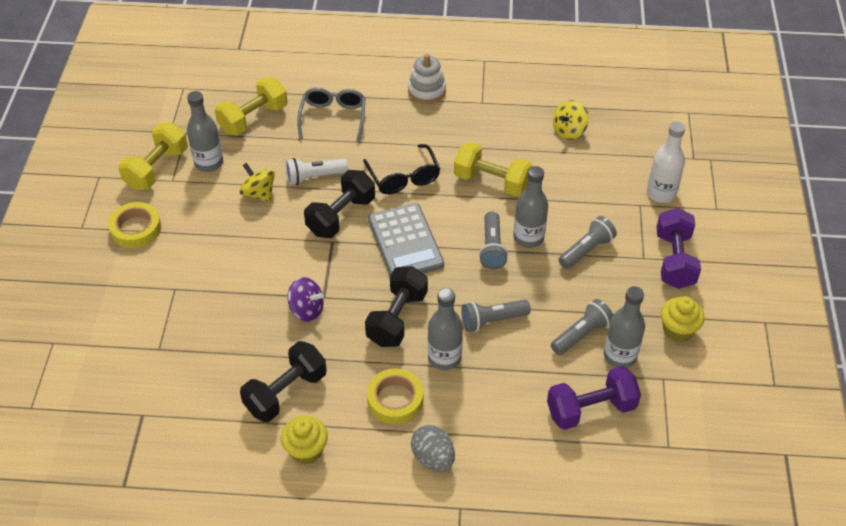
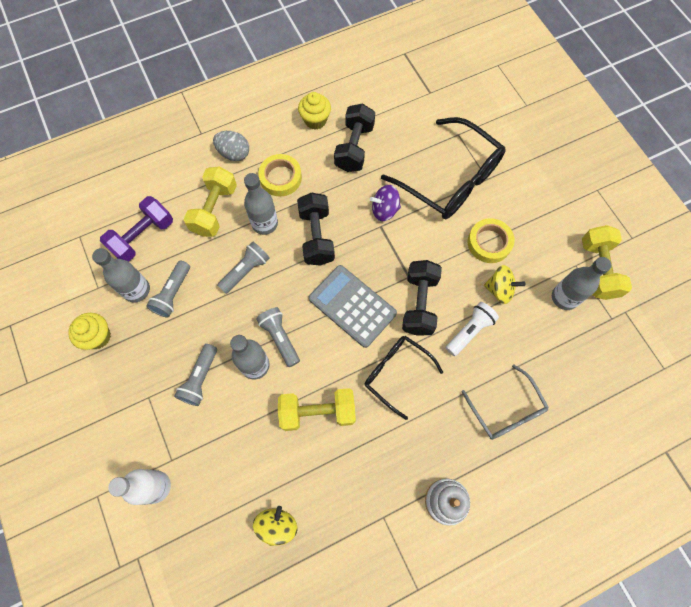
camera: 150 degrees right, 20 degrees up
yellow tape [108,202,161,248] -> yellow tape moved to [468,218,515,263]
yellow dumbbell [215,77,287,135] -> yellow dumbbell moved to [183,166,237,237]
purple dumbbell [656,208,701,289] -> none
none -> black glasses [381,117,506,219]

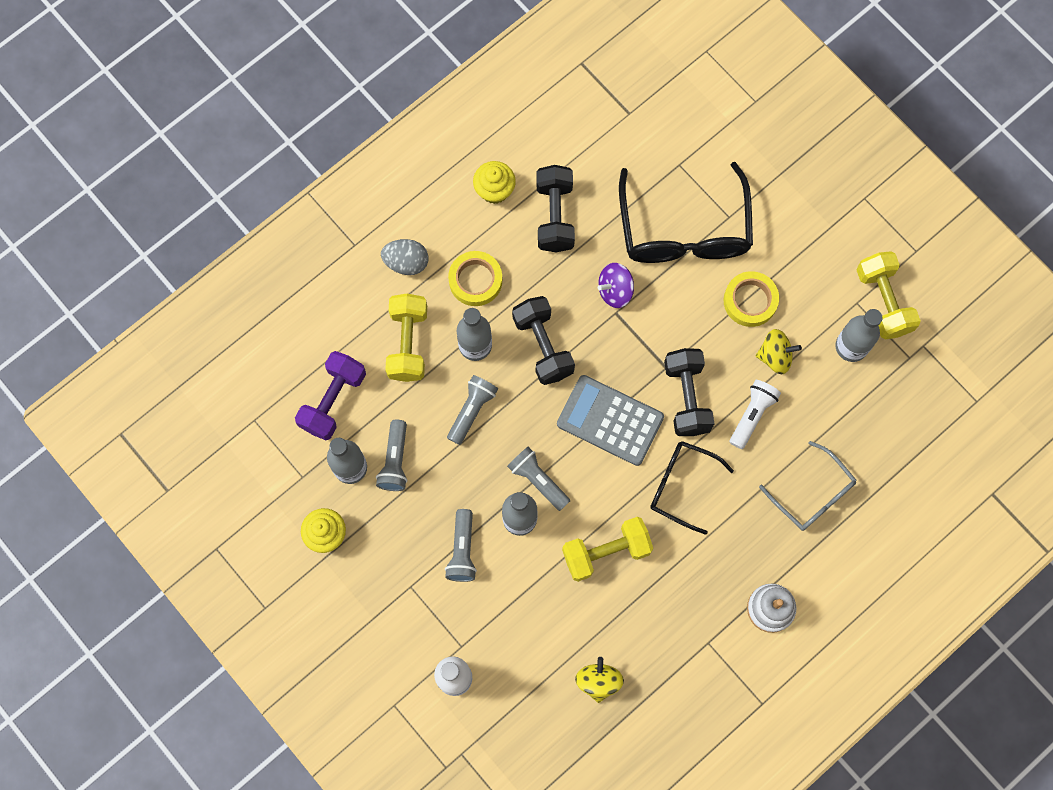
camera: 15 degrees left, 5 degrees up
black glasses [381,117,506,219] -> black glasses turned 60 degrees clockwise [619,162,753,263]

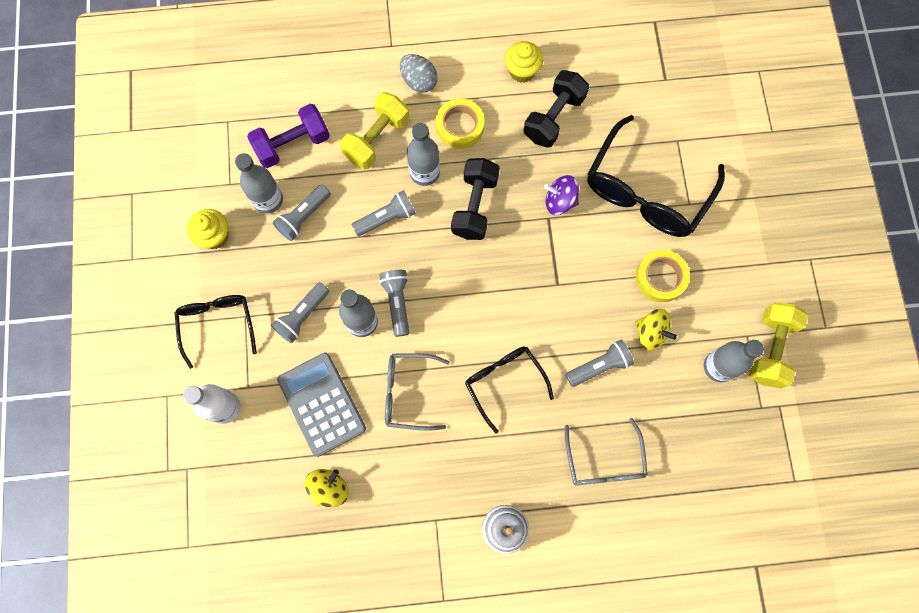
camera: 35 degrees right, 0 degrees up
grey calculator [557,375,664,466] -> grey calculator moved to [277,352,366,457]
yellow dumbbell [562,517,653,582] -> grey glasses [385,353,449,431]
black dumbbell [664,348,715,436] -> none
white flashlight [730,380,781,449] -> grey flashlight [566,339,634,387]
none -> black glasses [175,295,257,369]

